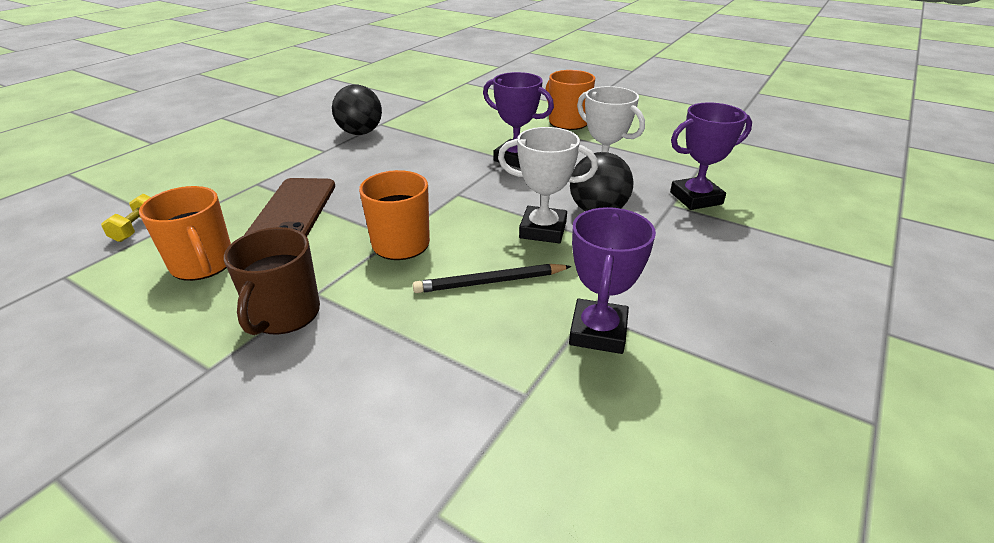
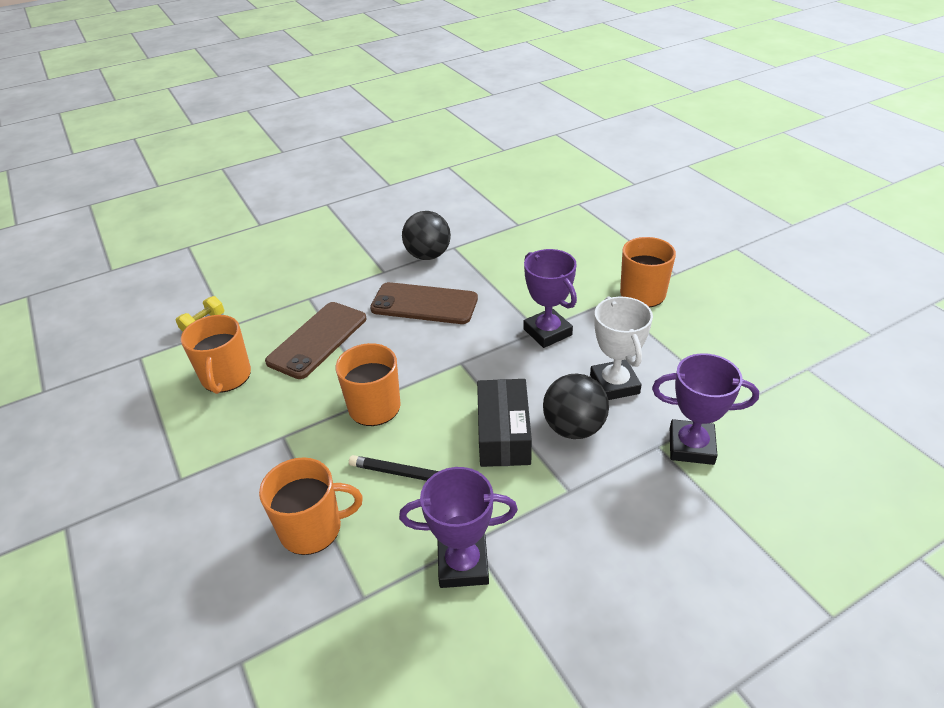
camera: 30 degrees right, 5 degrees up
brown mug [224,227,320,335] -> none
white trophy [498,127,598,243] -> black box [477,379,532,467]
purple trophy [569,207,656,354] -> purple trophy turned 45 degrees clockwise [399,467,518,588]
none -> orange mug [259,457,363,555]
none -> brown phone [370,282,478,324]

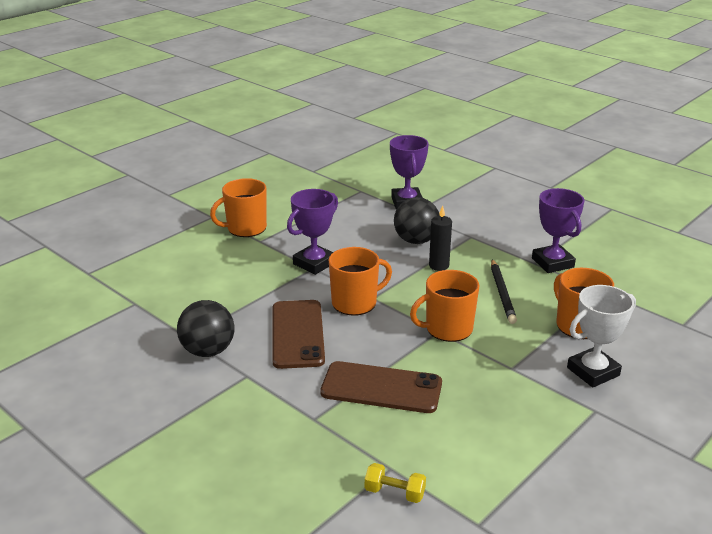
camera: 110 degrees left, 10 degrees down
orange mug [181,315,251,394] -> orange mug moved to [329,247,392,316]
black box [477,379,532,467] -> black candle [429,206,452,271]
white trophy [590,296,653,400] -> white trophy moved to [567,285,636,388]

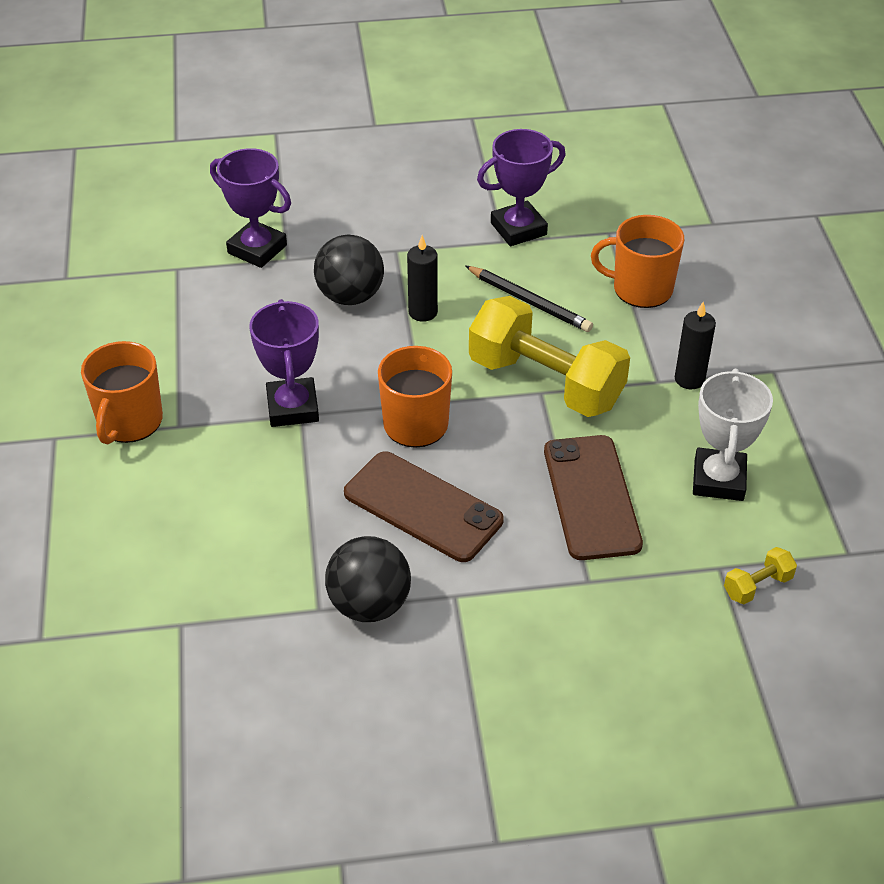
camera: 50 degrees left, 15 degrees up
brown phone [320,361,442,413] -> brown phone turned 60 degrees counterclockwise [544,435,643,560]
orange mug [410,270,480,342] -> yellow dumbbell [469,296,630,417]
purple trophy [532,188,584,273] -> purple trophy turned 45 degrees counterclockwise [477,129,566,246]
white trophy [567,285,636,388] -> white trophy moved to [693,369,773,501]
none -> black candle [675,302,716,389]

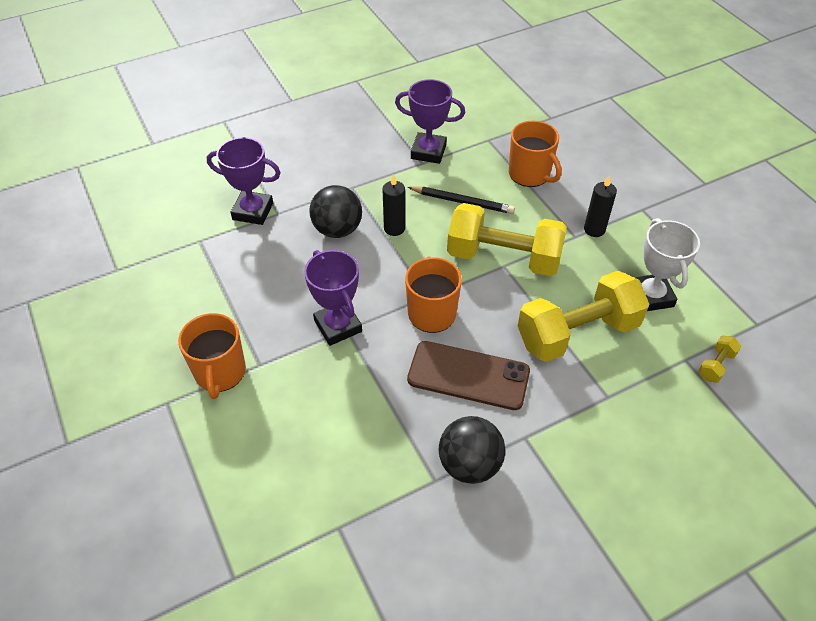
camera: 20 degrees left, 5 degrees up
purple trophy [477,129,566,246] -> purple trophy turned 60 degrees clockwise [395,79,465,164]
brown phone [544,435,643,560] -> yellow dumbbell [518,271,650,362]
orange mug [591,215,684,308] -> orange mug turned 120 degrees counterclockwise [509,121,562,187]

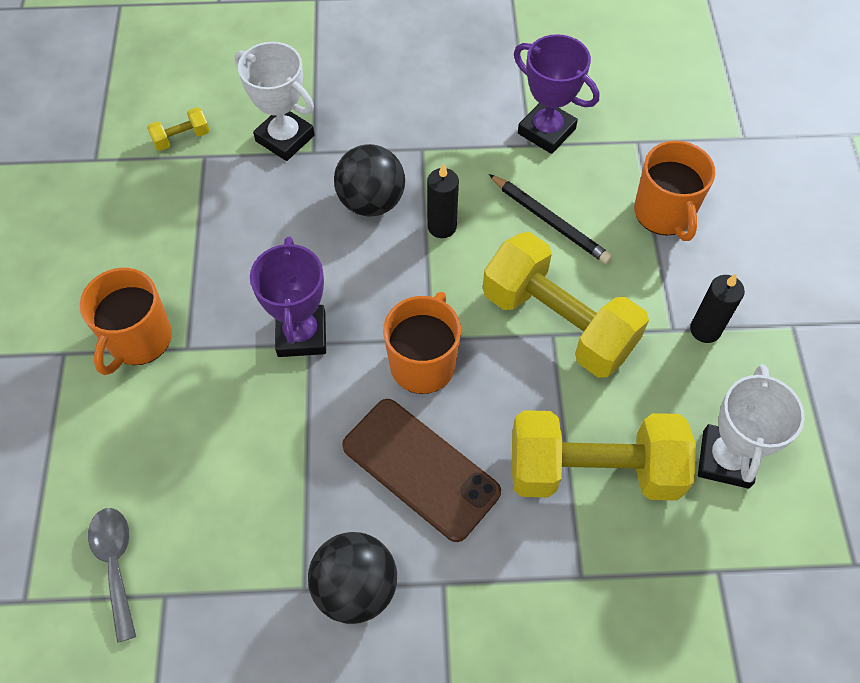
camera: 25 degrees right, 10 degrees up
purple trophy [207,137,280,225] -> white trophy [234,42,315,161]
yellow dumbbell [698,335,742,383] -> yellow dumbbell moved to [147,107,210,151]
none -> grey spoon [88,508,136,643]

